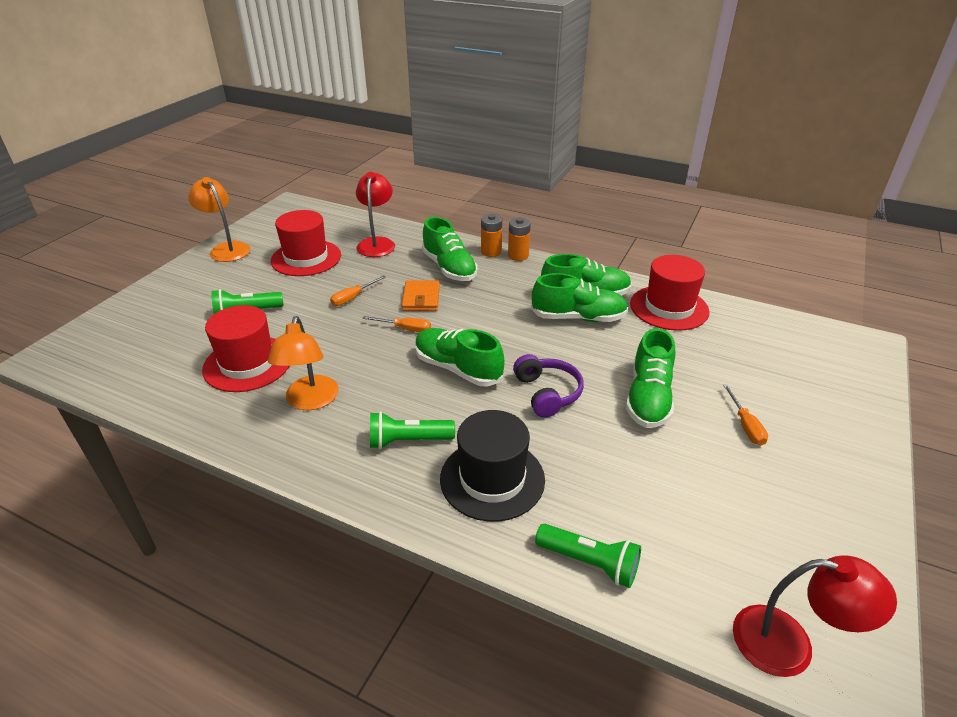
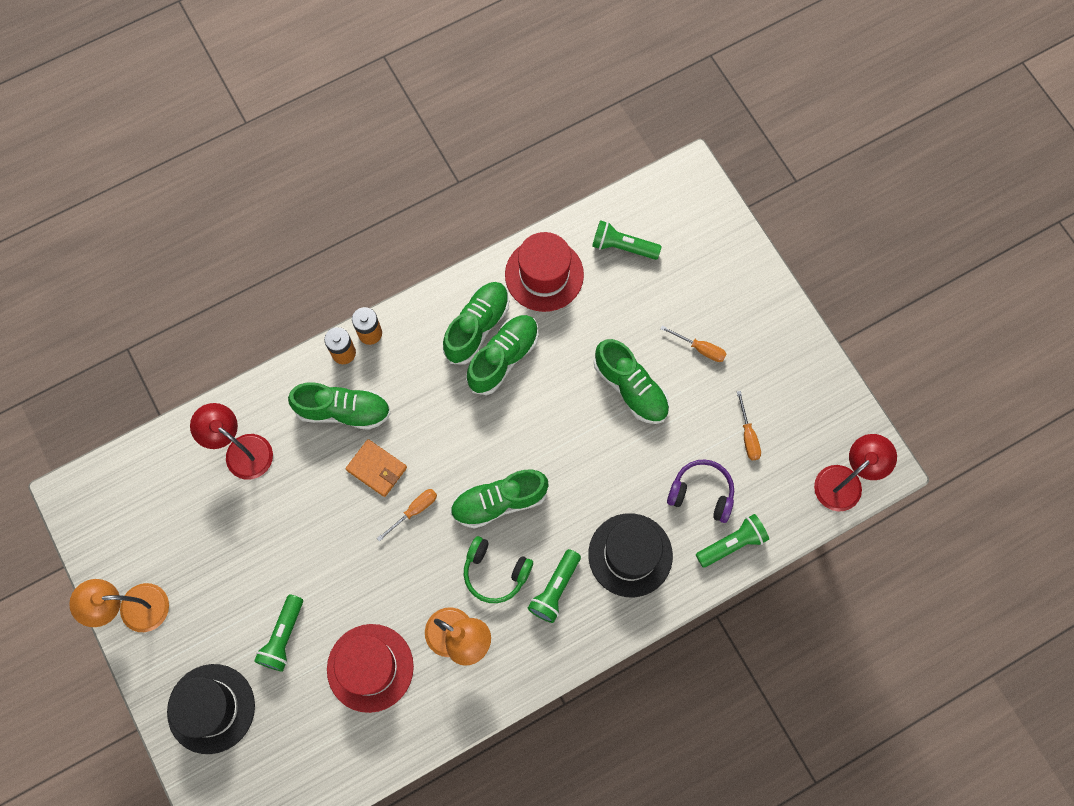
camera: 55 degrees left, 35 degrees up
red hat [271,210,341,276] -> none
orange screwdriver [330,275,386,306] -> orange screwdriver moved to [737,391,761,460]
purple headphones [513,354,584,418] -> purple headphones moved to [667,460,734,523]
none -> black hat [167,664,255,754]
none -> green headphones [464,536,533,603]
none -> green flashlight [592,220,662,260]

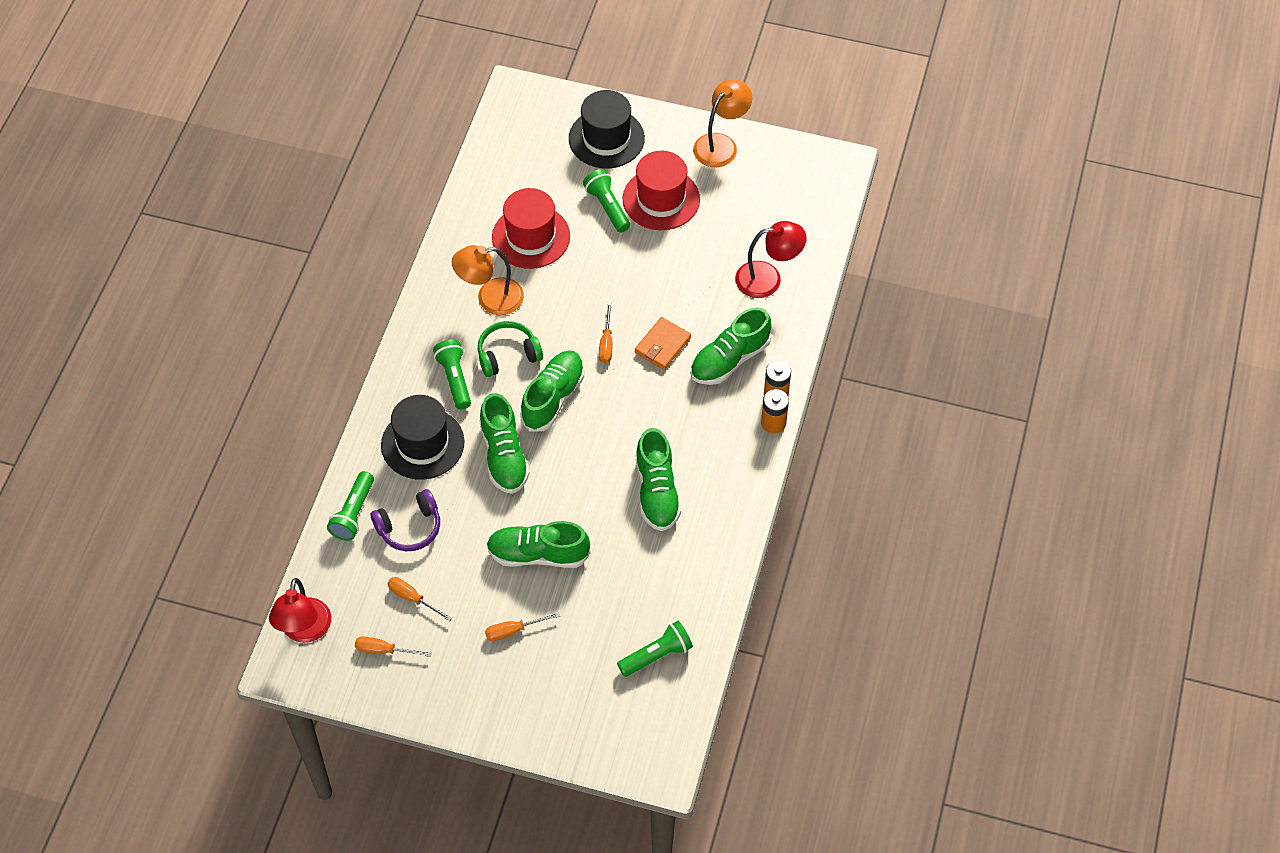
camera: 135 degrees right, 15 degrees down
orange wallet [345,439,407,497] -> orange wallet turned 45 degrees counterclockwise [635,317,691,370]
green shoe [443,282,509,365] -> green shoe moved to [479,393,530,494]
red hat [505,232,584,312] -> red hat moved to [623,151,700,230]
none -> orange screwdriver [355,636,432,657]

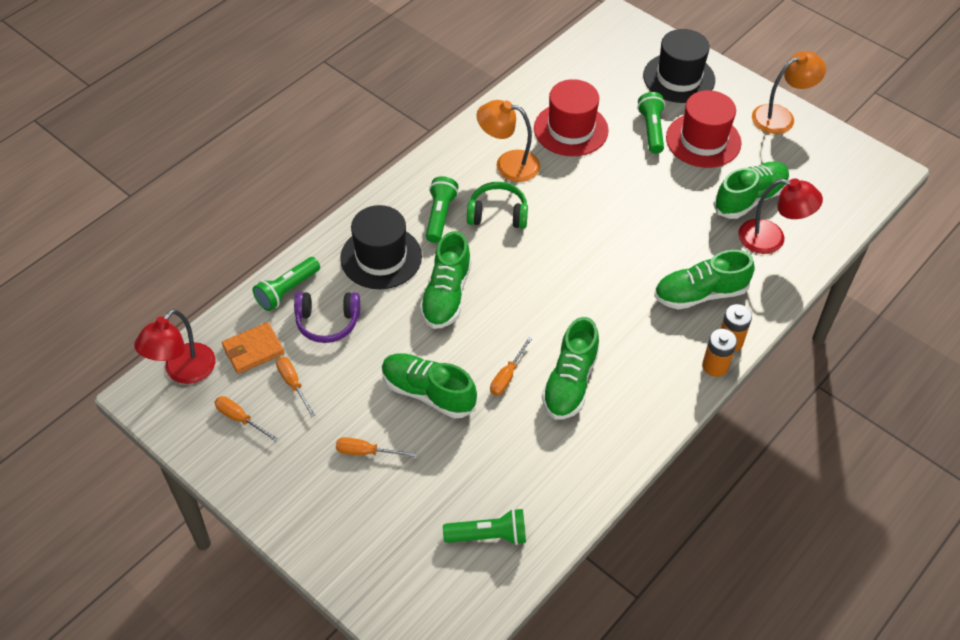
camera: 25 degrees right, 5 degrees down
green shoe [520,350,584,432] -> green shoe moved to [713,161,790,219]
orange screwdriver [599,302,612,364] -> orange screwdriver moved to [490,337,532,396]
orange wallet [635,317,691,370] -> orange wallet moved to [222,322,285,374]

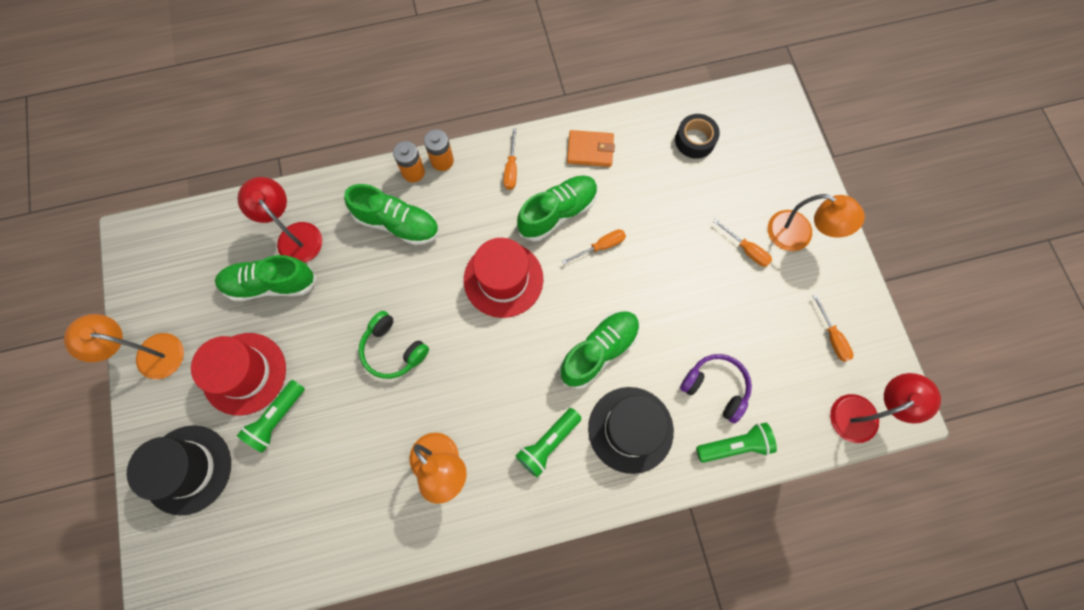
camera: 145 degrees left, 20 degrees up
orange wallet [222,322,285,374] -> orange wallet moved to [567,130,615,167]
orange screwdriver [276,357,316,417] -> orange screwdriver moved to [503,128,517,190]
green shoe [382,353,477,419] -> none
green flashlight [443,508,526,545] -> black tape [675,114,720,159]
green headphones [467,182,528,229] -> green headphones moved to [359,311,429,379]
red hat [534,79,609,156] -> red hat moved to [464,238,543,318]
none -> orange lamp [768,194,865,251]

